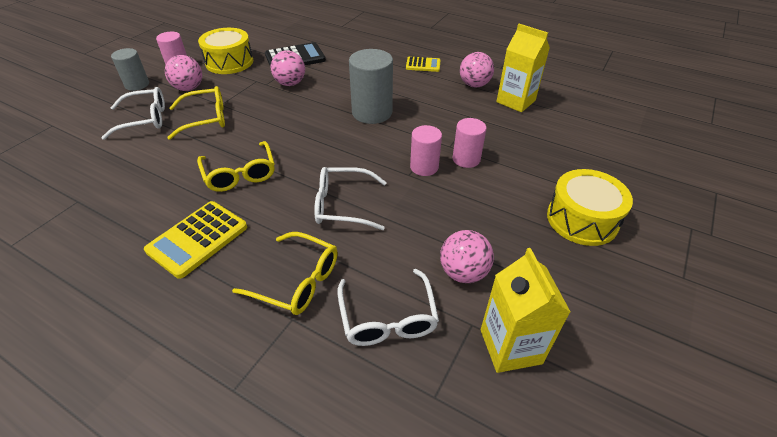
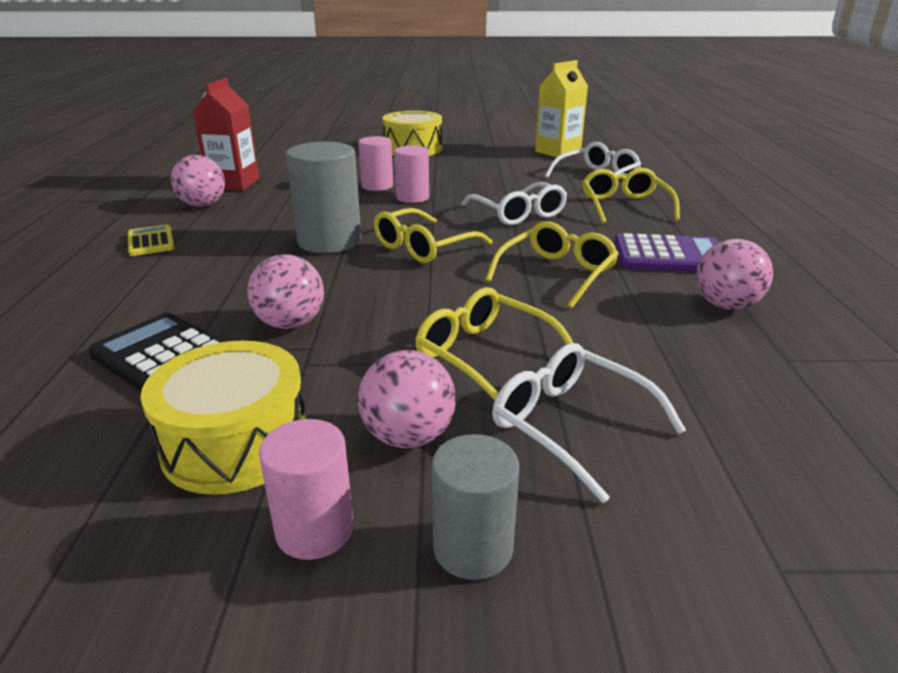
camera: 120 degrees left, 15 degrees down
yellow calculator [144,201,247,279] -> purple calculator [614,233,719,272]
pink ball [440,230,494,283] -> pink ball moved to [696,239,773,310]
yellow carton [496,24,550,112] -> red carton [193,78,259,191]
none -> yellow glasses [374,208,493,263]

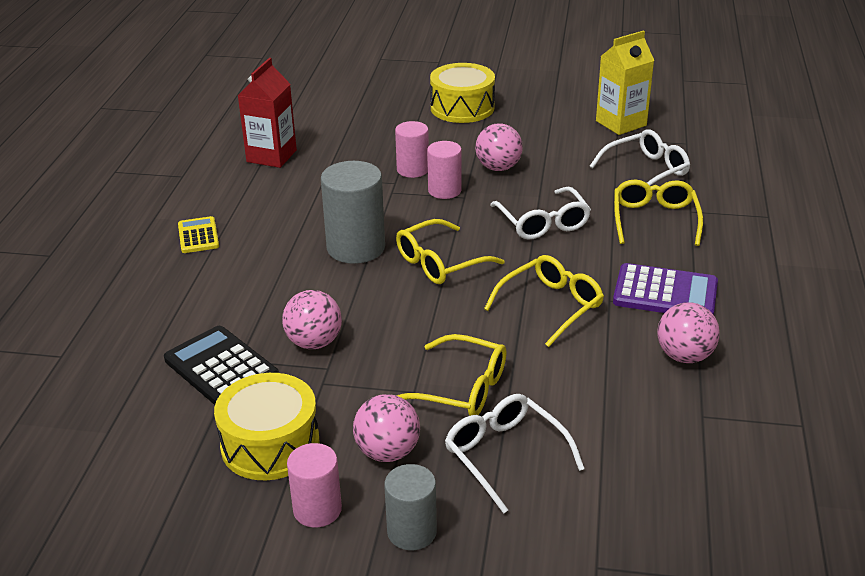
camera: 10 degrees right, 5 degrees up
pink ball [171,155,225,207] -> pink ball moved to [475,123,523,171]
yellow glasses [415,287,573,401] -> yellow glasses turned 150 degrees clockwise [396,334,506,416]

